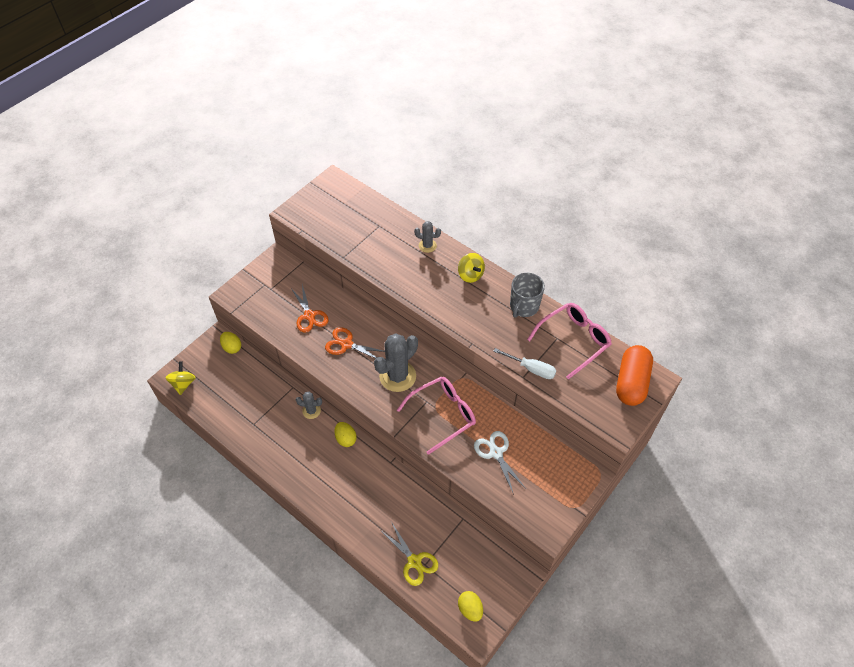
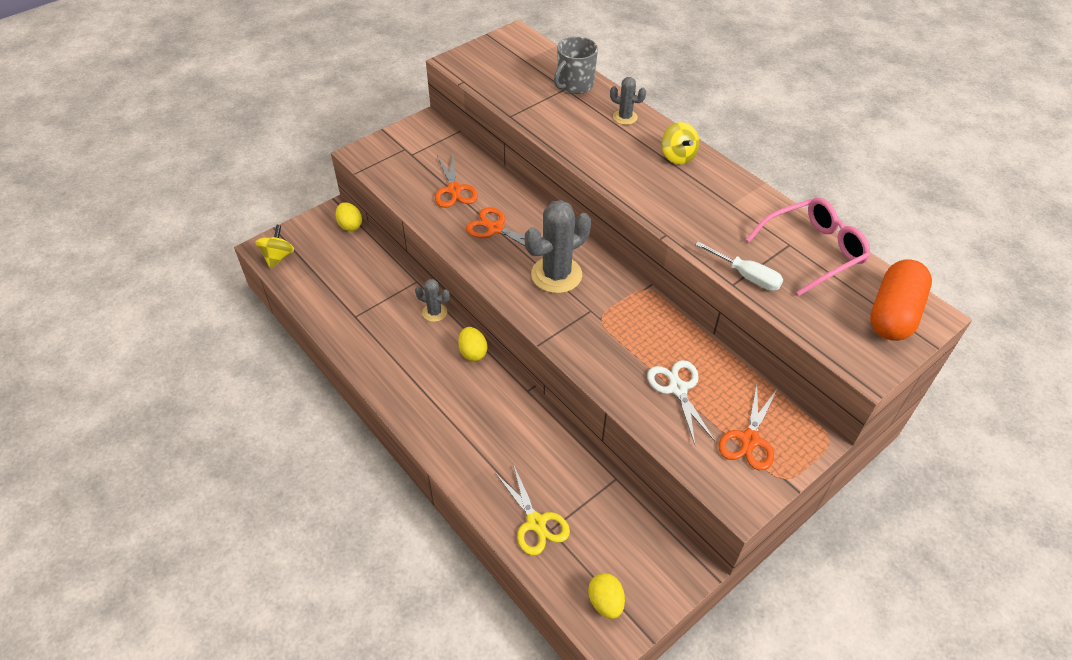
camera: 10 degrees right, 5 degrees down
pink glasses [397,377,476,455] -> none
grey mug [510,273,545,318] -> grey mug moved to [554,36,598,94]
none -> orange scissors [718,384,777,470]

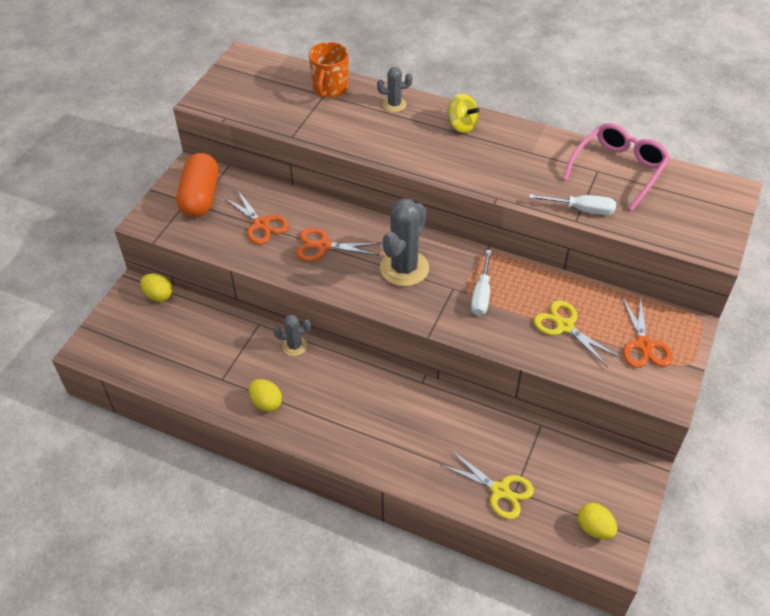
camera: 25 degrees left, 0 degrees up
yellow spinning top [255,225,294,269] -> none
yellow egg [458,327,487,361] -> yellow egg moved to [249,379,282,412]
grey mug [554,36,598,94] -> orange mug [309,42,348,98]
white scissors [647,360,715,444] -> yellow scissors [533,300,620,367]
orange capsule [870,259,932,341] -> orange capsule moved to [176,153,219,217]
none -> white screwdriver [471,250,492,316]

